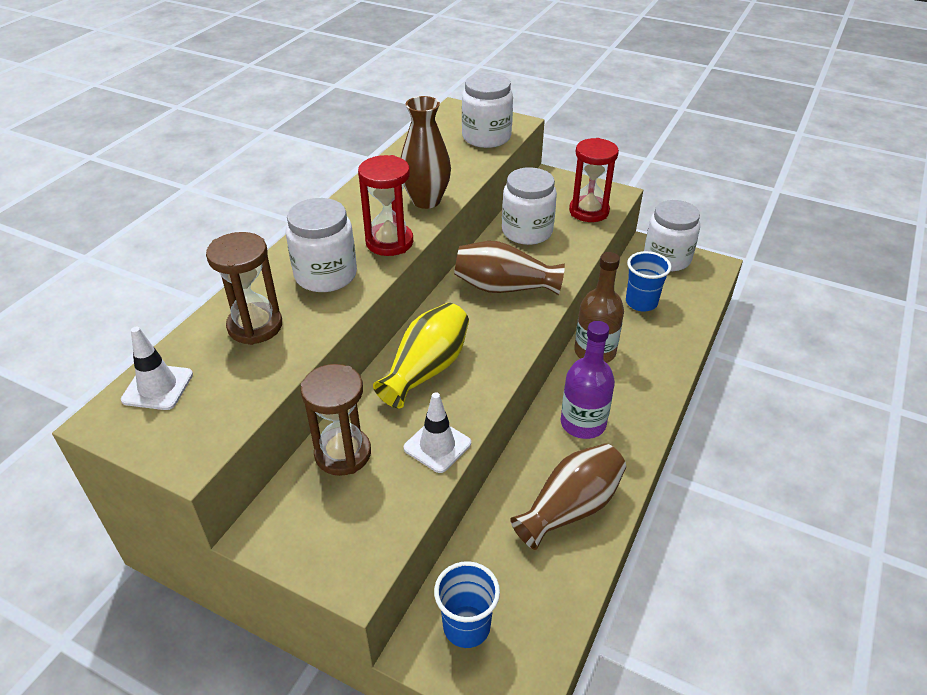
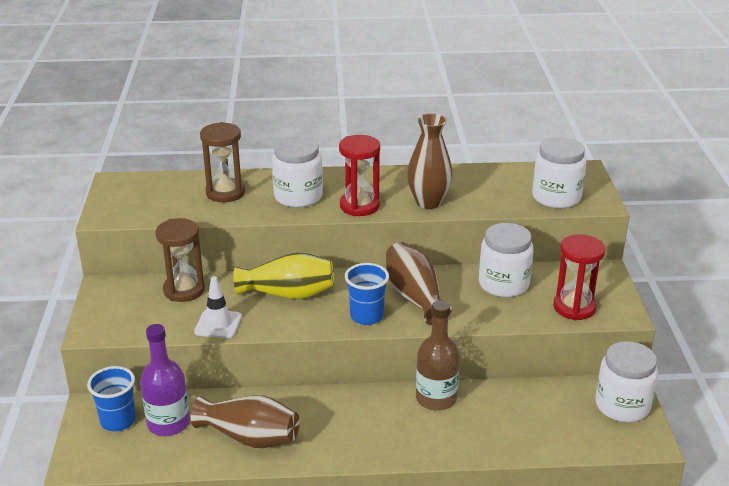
camera: 60 degrees right, 10 degrees down
white traffic cone [121,326,193,410] -> none
purple bottle [561,321,615,439] -> purple bottle moved to [140,324,190,436]
blue cup [626,251,672,312] -> blue cup moved to [345,263,389,325]

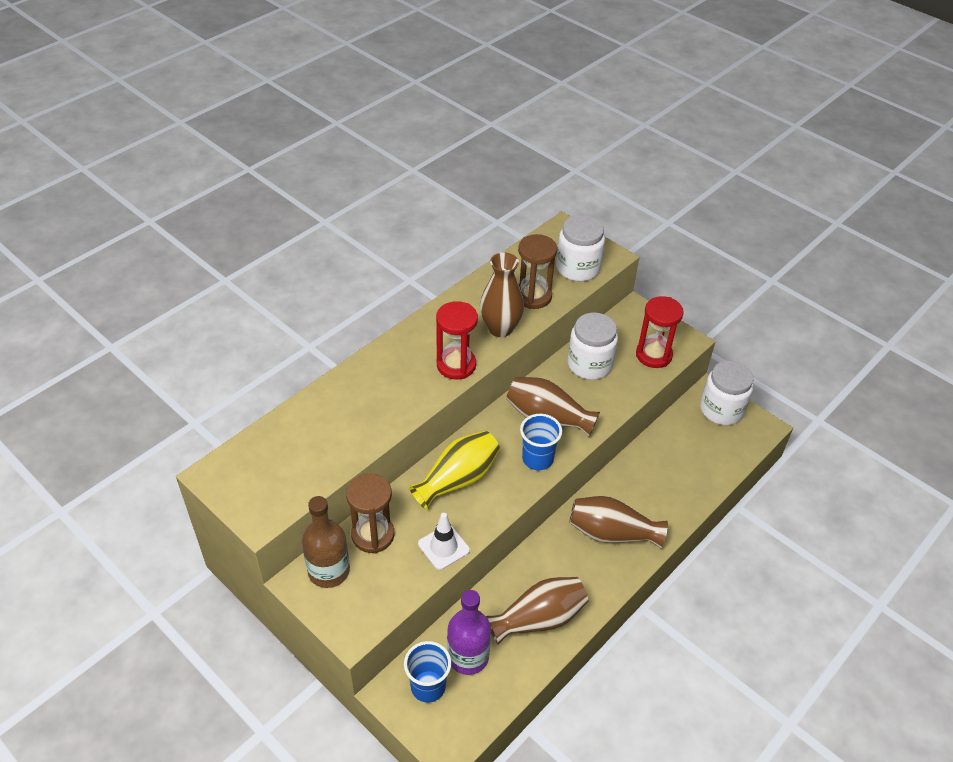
camera: 45 degrees left, 15 degrees up
brown hourglass [200,122,245,202] -> brown hourglass moved to [518,234,557,309]
white jar [272,136,323,208] -> none
brown bottle [416,301,460,411] -> brown bottle moved to [302,496,350,588]
none -> brown vase [570,496,668,548]

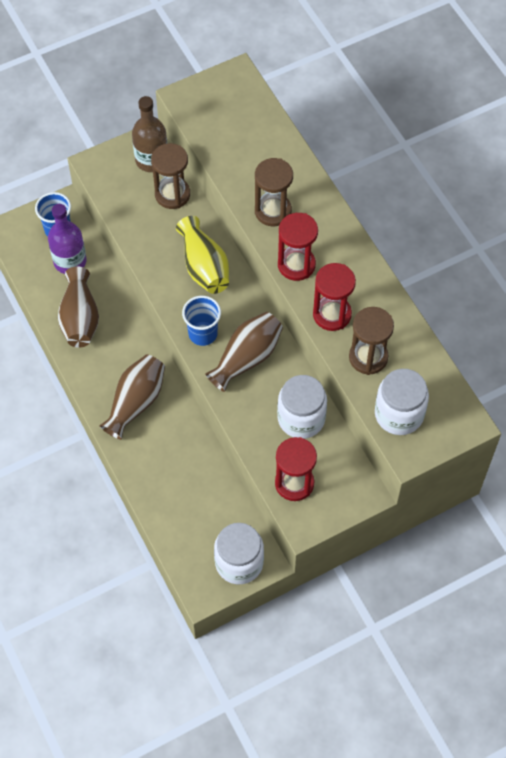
camera: 110 degrees right, 15 degrees up
white traffic cone [418,513,470,570] -> none
brown vase [480,252,524,337] -> red hourglass [313,263,356,331]
none -> brown hourglass [255,158,293,226]

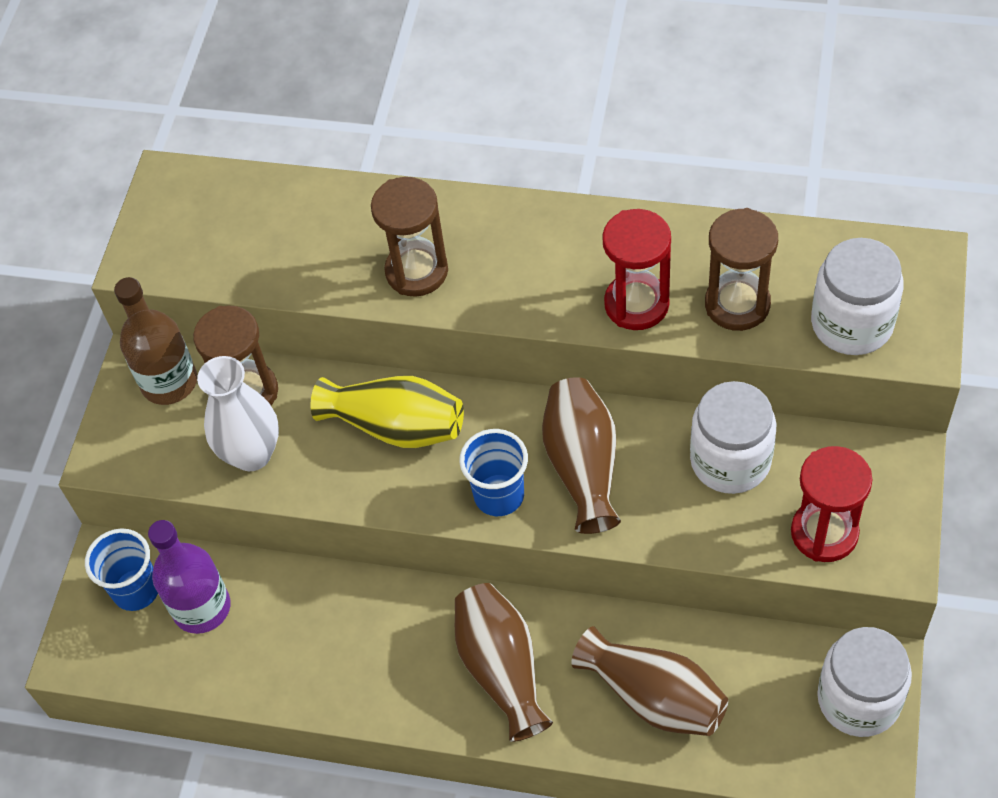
camera: 45 degrees left, 5 degrees down
brown vase [58,267,99,348] -> brown vase moved to [571,626,728,736]
red hourglass [278,213,318,281] -> none
none -> white vase [197,356,279,471]

